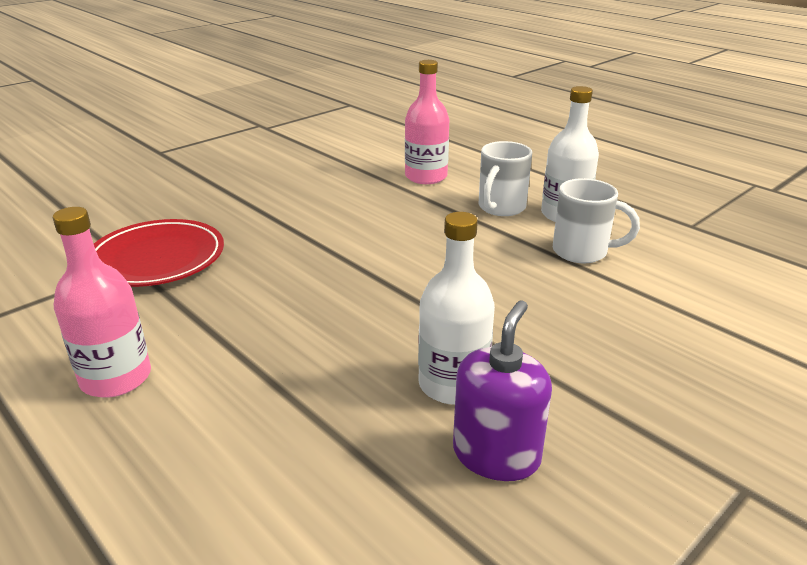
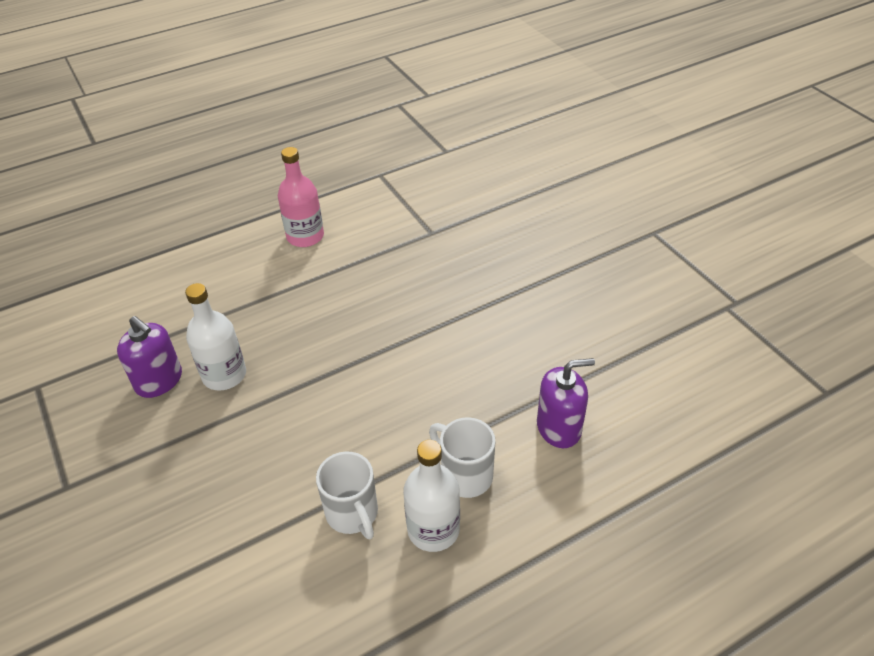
camera: 105 degrees right, 15 degrees up
red plate [94,219,224,287] -> none
pink bottle [405,60,449,184] -> purple soap dispenser [537,358,595,448]
white mug [553,178,640,263] -> white mug turned 60 degrees counterclockwise [316,452,378,539]

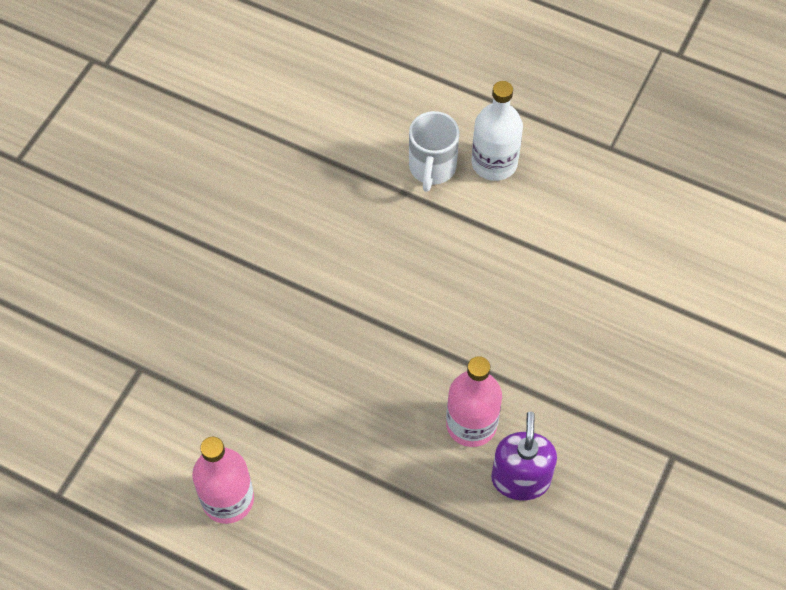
camera: 125 degrees left, 15 degrees up
white bottle [185,283,246,391] -> pink bottle [446,356,502,447]
white mug [316,452,378,539] -> none
purple soap dispenser [537,358,595,448] -> none

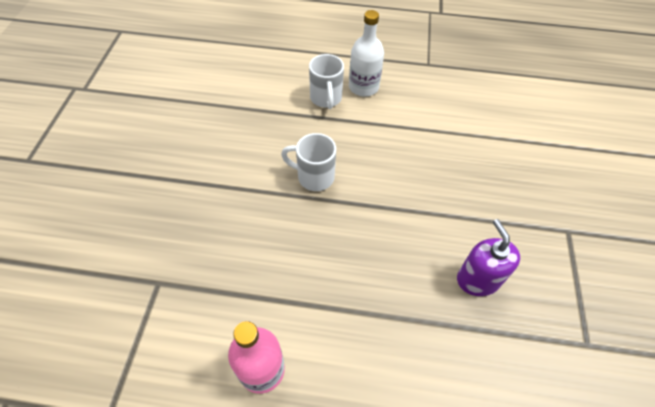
camera: 20 degrees left, 5 degrees down
pink bottle [446,356,502,447] -> none
none -> white mug [281,133,336,191]

